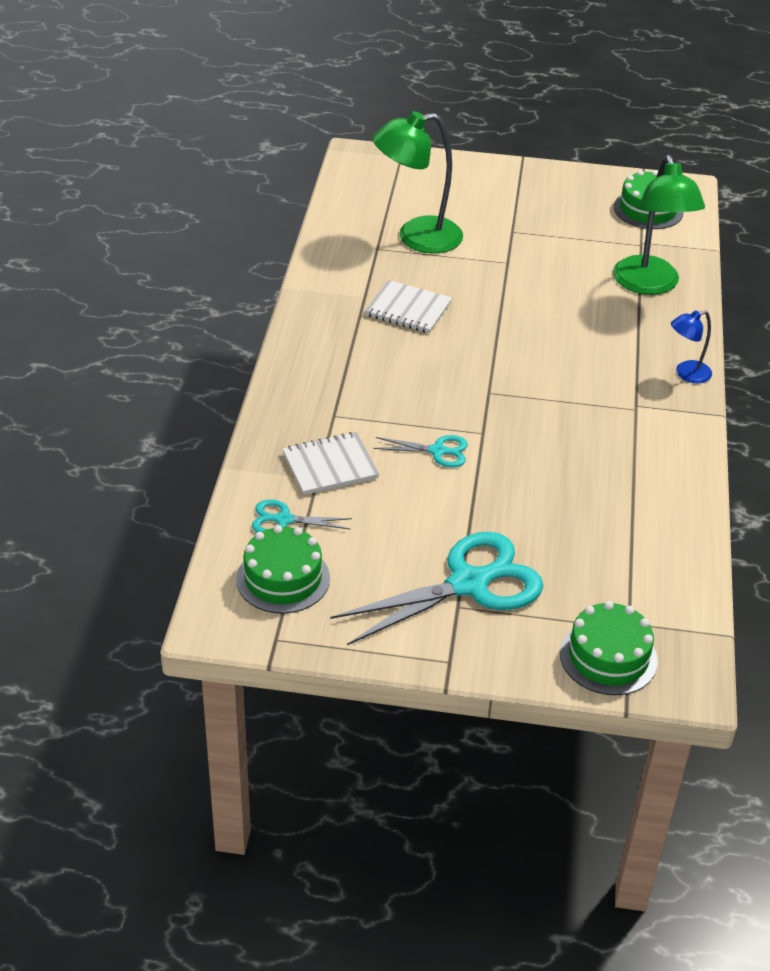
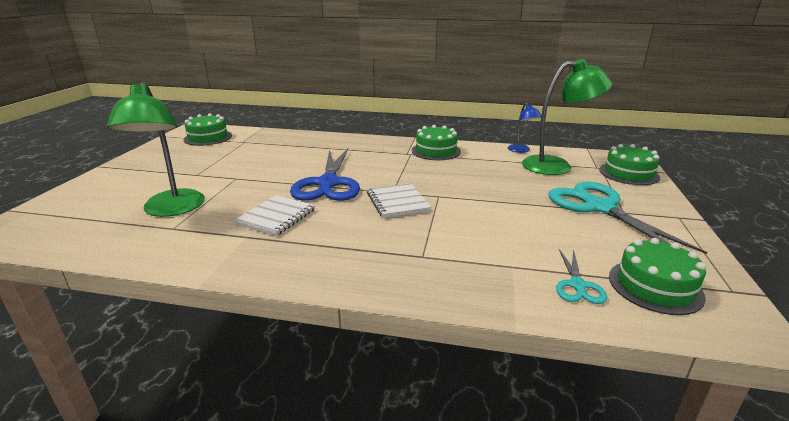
camera: 85 degrees left, 15 degrees down
white notebook [282,432,379,495] -> white notebook moved to [367,183,431,218]
turquoise scissors [373,435,468,467] -> none
green lamp [613,155,705,295] -> green lamp moved to [522,59,612,175]
blue lamp [671,310,712,383] -> blue lamp moved to [508,103,541,153]
none -> blue scissors [290,148,360,201]
none -> green cake [412,125,461,160]

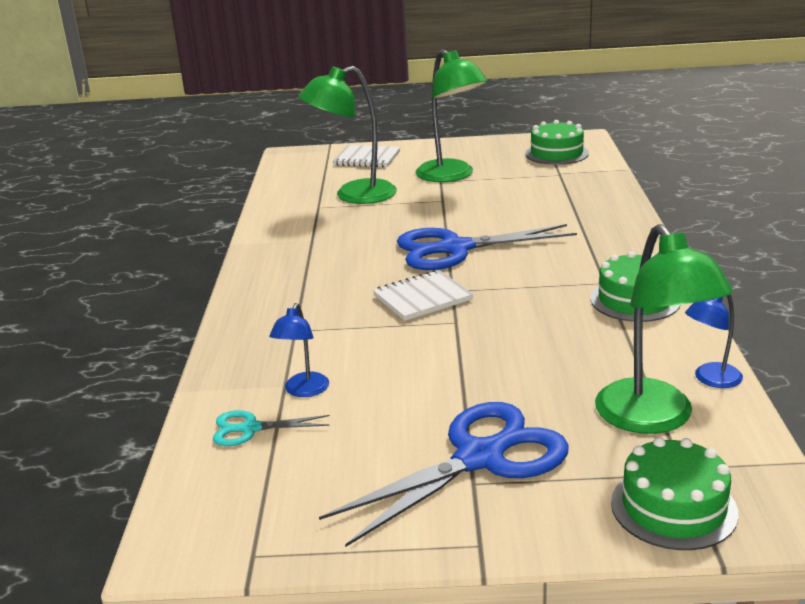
camera: 80 degrees right, 0 degrees up
white notebook [234,195,315,236] -> white notebook moved to [333,145,400,168]
turquoise scissors [549,182,707,254] -> blue scissors [319,402,569,547]
green cake [609,238,706,315] -> none
none -> blue lamp [269,303,329,397]
none -> green lamp [415,49,488,182]

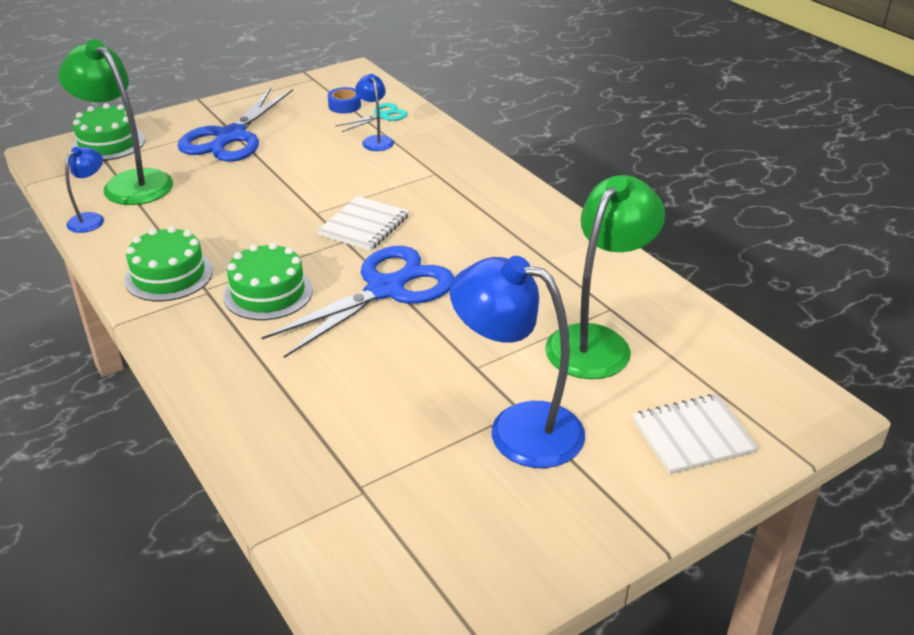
camera: 145 degrees right, 10 degrees up
green lamp [415,49,488,182] -> blue lamp [450,256,585,468]
green cake [525,120,589,165] -> green cake moved to [223,243,313,320]
none -> blue tape [328,87,361,114]

